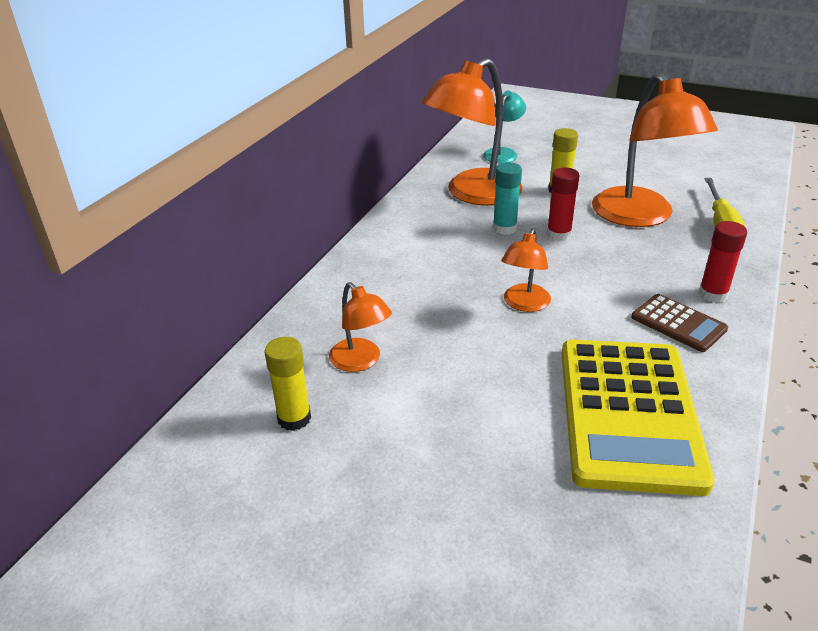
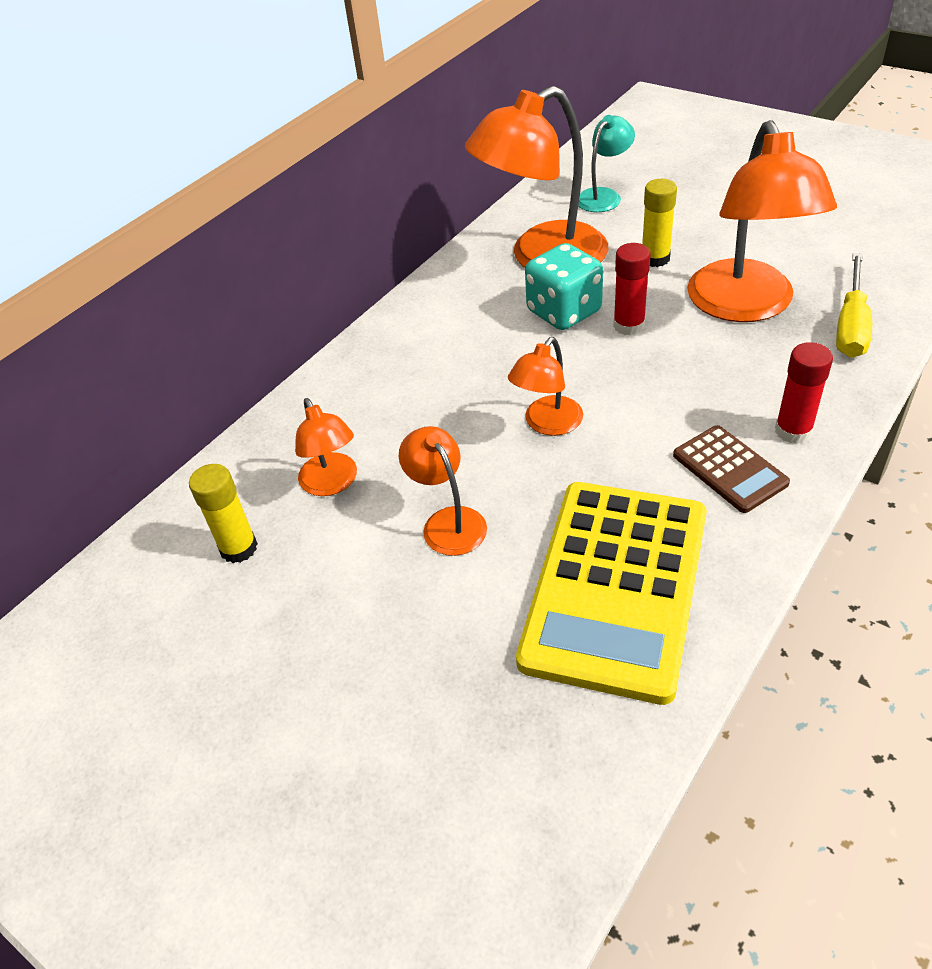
camera: 15 degrees right, 10 degrees up
turquoise glue stick [493,162,522,235] -> turquoise dice [525,243,603,330]
none -> orange lamp [399,426,487,556]

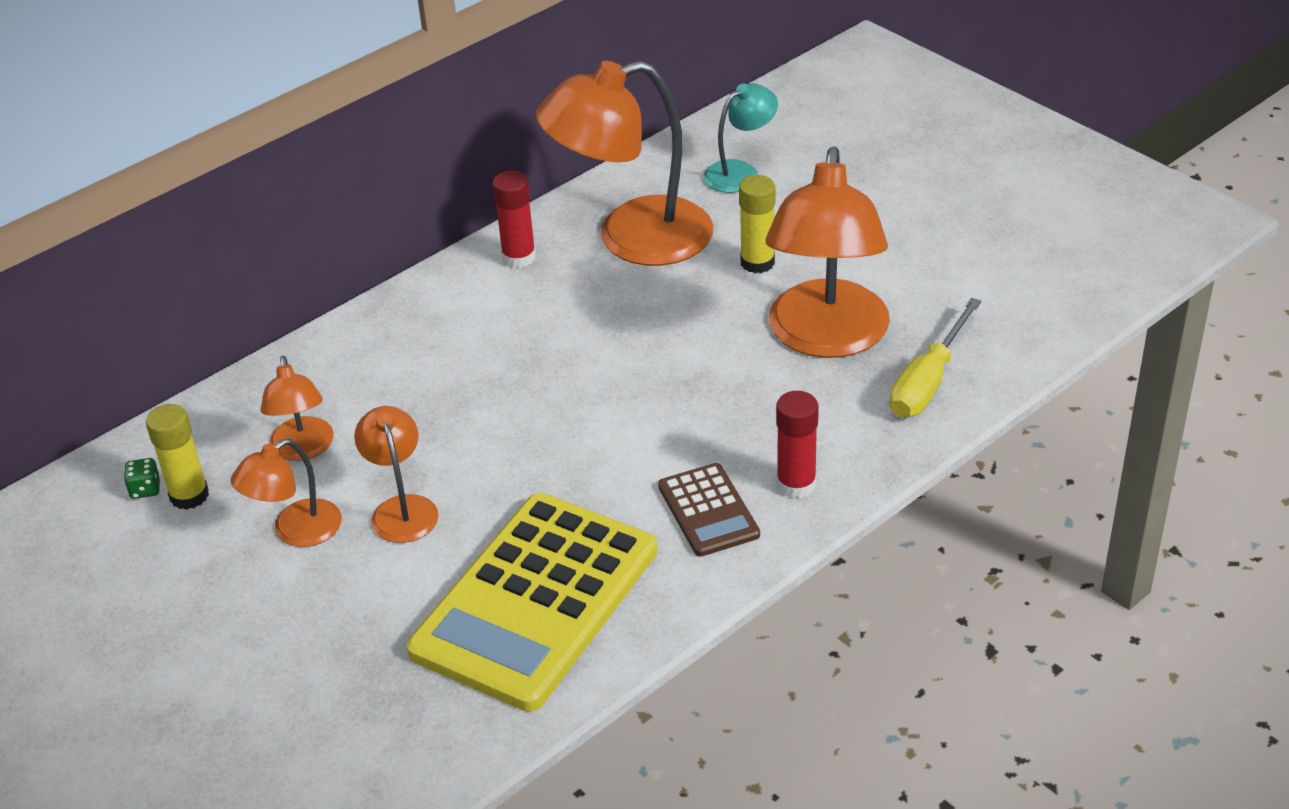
camera: 10 degrees right, 5 degrees down
orange lamp [508,337,583,436] -> orange lamp moved to [230,439,342,547]
turquoise dice [525,243,603,330] -> none
red glue stick [613,243,651,336] -> red glue stick moved to [492,171,536,268]
none -> green dice [124,458,160,499]

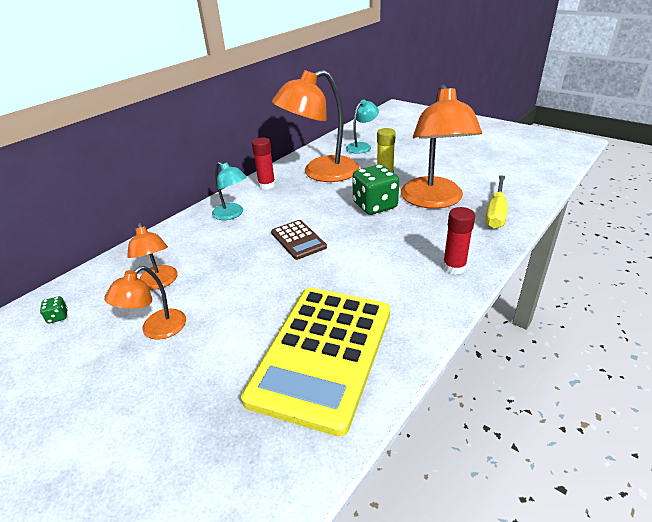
camera: 10 degrees left, 5 degrees down
yellow glue stick [146,404,209,510] -> none
orange lamp [354,406,438,543] -> none
brown calculator [658,463,760,557] -> brown calculator moved to [271,220,327,260]
none -> turquoise lamp [212,162,247,220]
none -> green dice [352,164,399,215]

